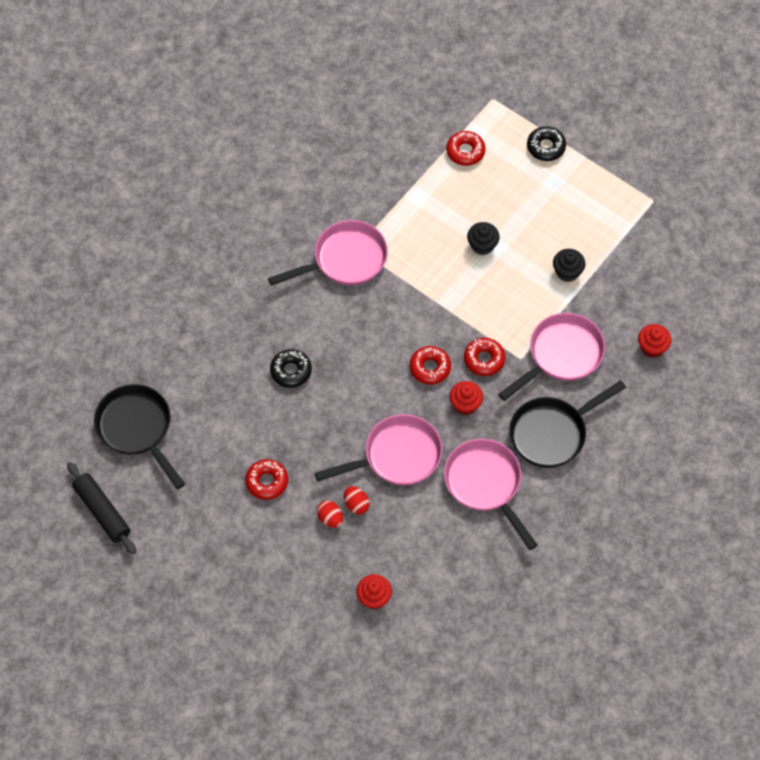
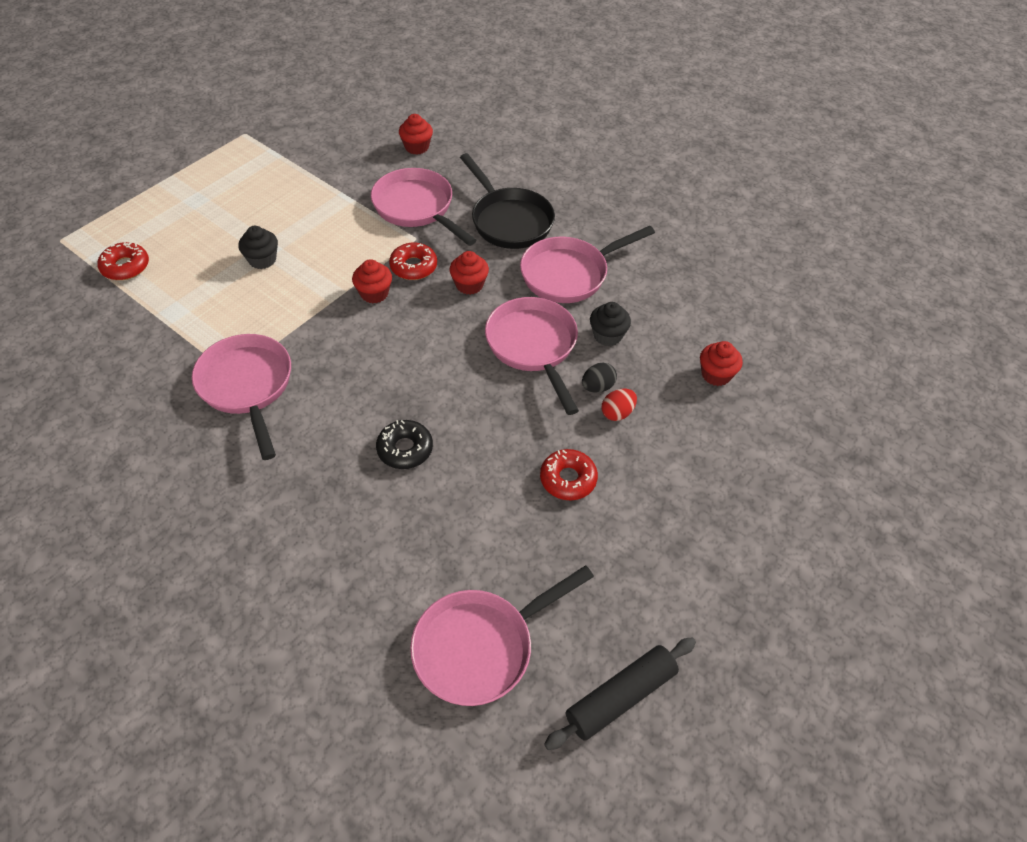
camera: 90 degrees left, 10 degrees down
black pan [94,384,185,489] -> pink pan [410,565,594,706]
red egg [344,486,370,515] -> black egg [582,363,617,393]
red donut [410,346,451,384] -> none
black donut [527,126,566,161] -> none
black cupcake [553,249,585,282] -> black cupcake moved to [590,302,631,346]
none -> red cupcake [352,259,392,303]

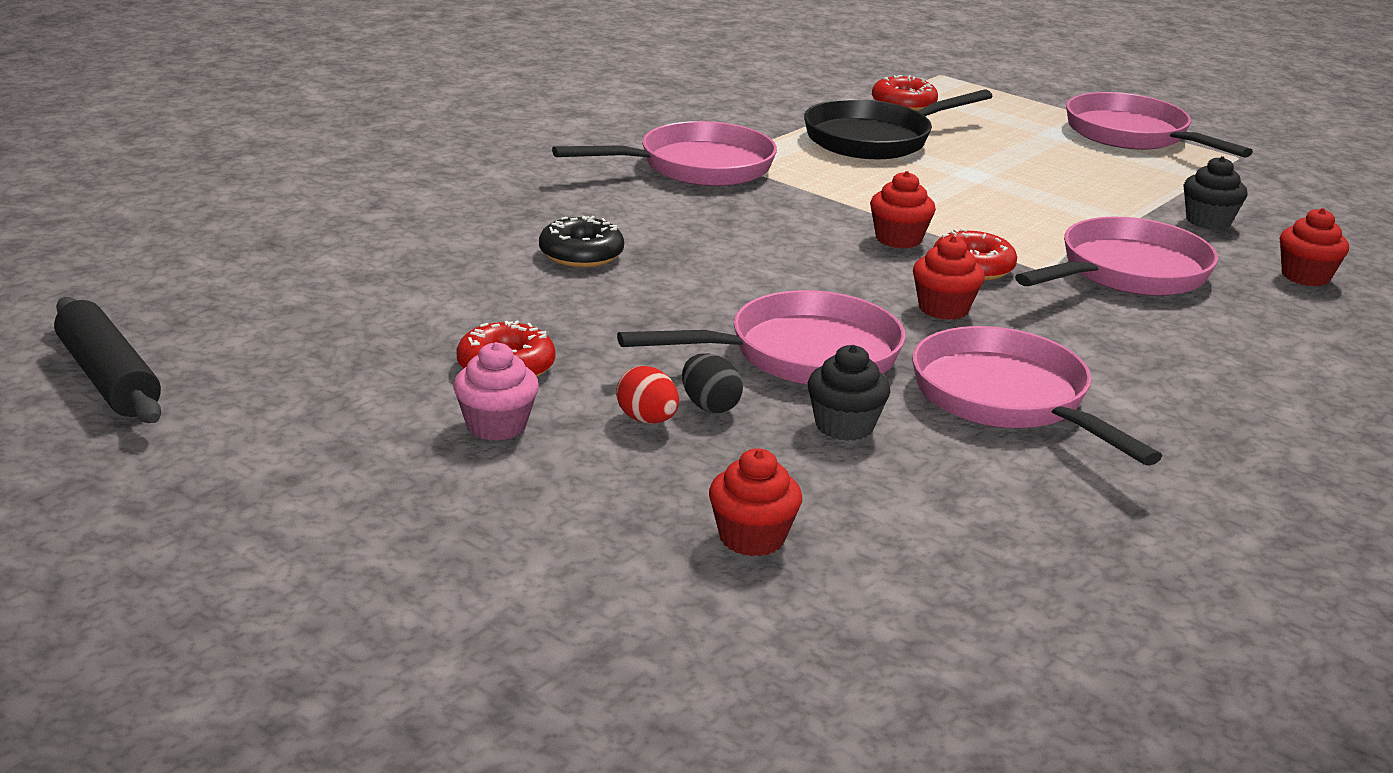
camera: 90 degrees right, 25 degrees down
black cupcake [238,226,278,269] -> black cupcake moved to [1184,156,1248,230]
pink pan [410,565,594,706] -> pink pan moved to [1066,92,1253,158]
black pan [460,153,555,249] -> black pan moved to [804,89,993,159]
none -> pink cupcake [453,342,539,441]

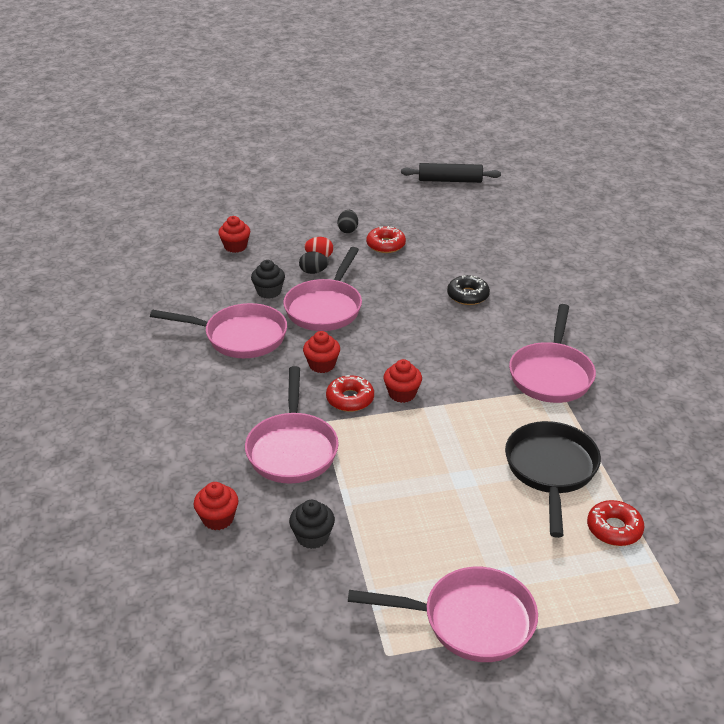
camera: 130 degrees right, 10 degrees up
pink cupcake [453,342,539,441] -> black egg [337,210,358,233]

